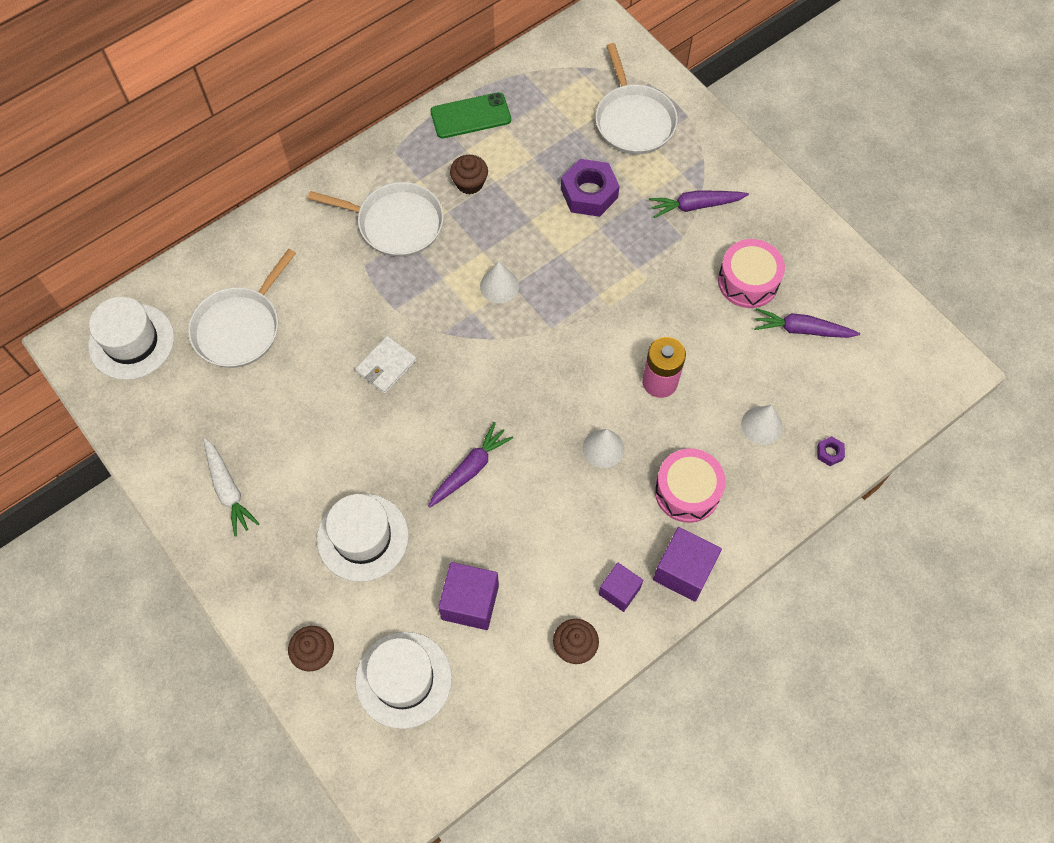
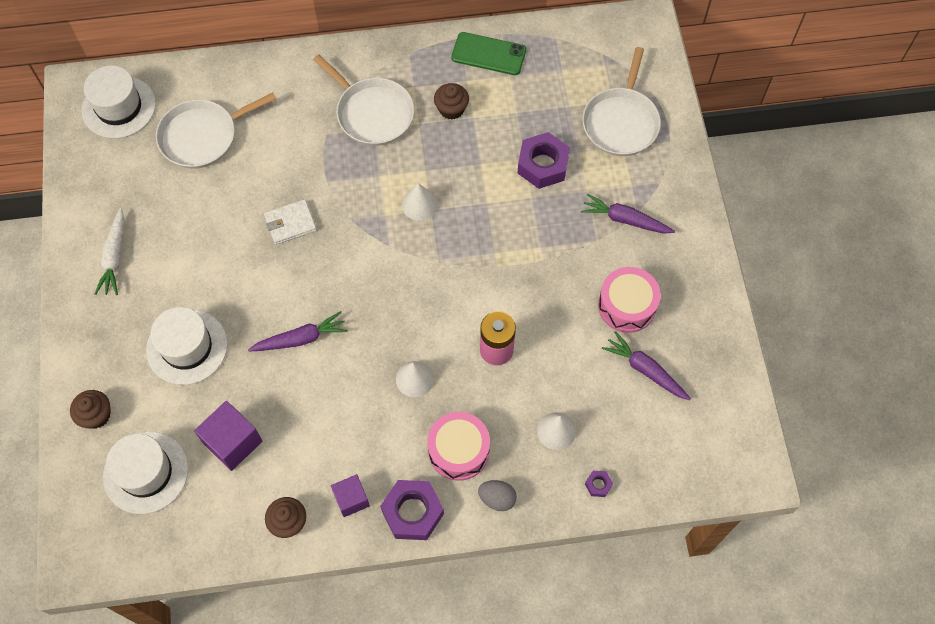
camera: 30 degrees right, 0 degrees up
purple cube [653,527,722,602] -> purple nut [380,480,444,540]
none -> grey egg [478,480,517,511]

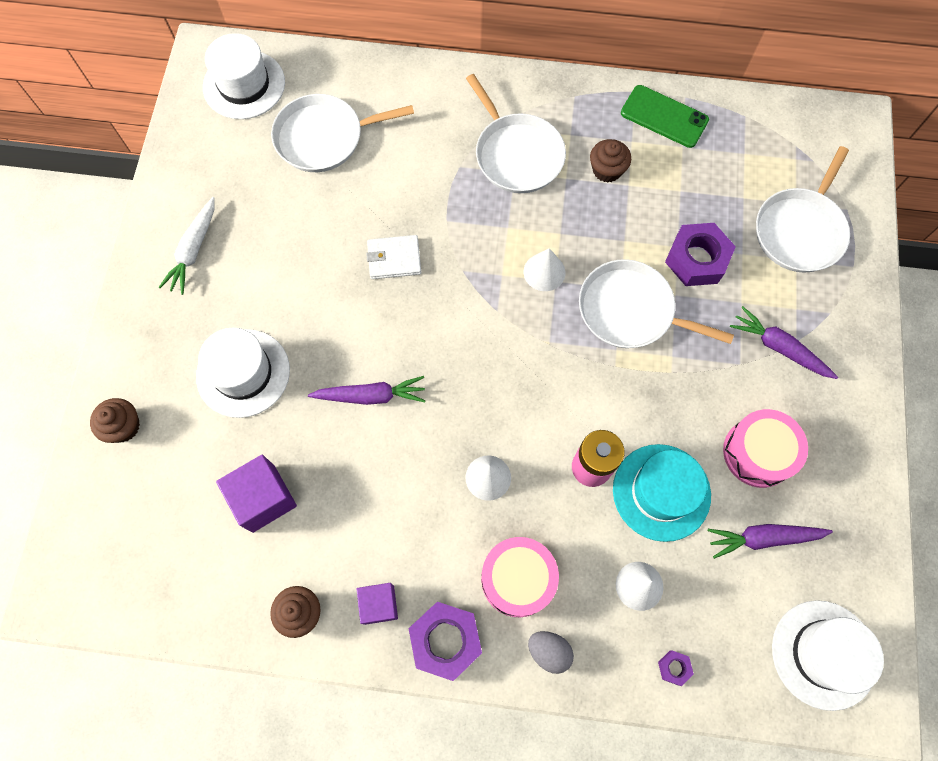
camera: 15 degrees right, 5 degrees up
white hat [103,432,189,514] -> white hat moved to [772,600,884,711]
purple carrot [602,331,691,400] -> purple carrot turned 60 degrees counterclockwise [708,524,833,559]
none -> white pan [579,259,734,348]
none -> turquoise hat [613,444,711,542]

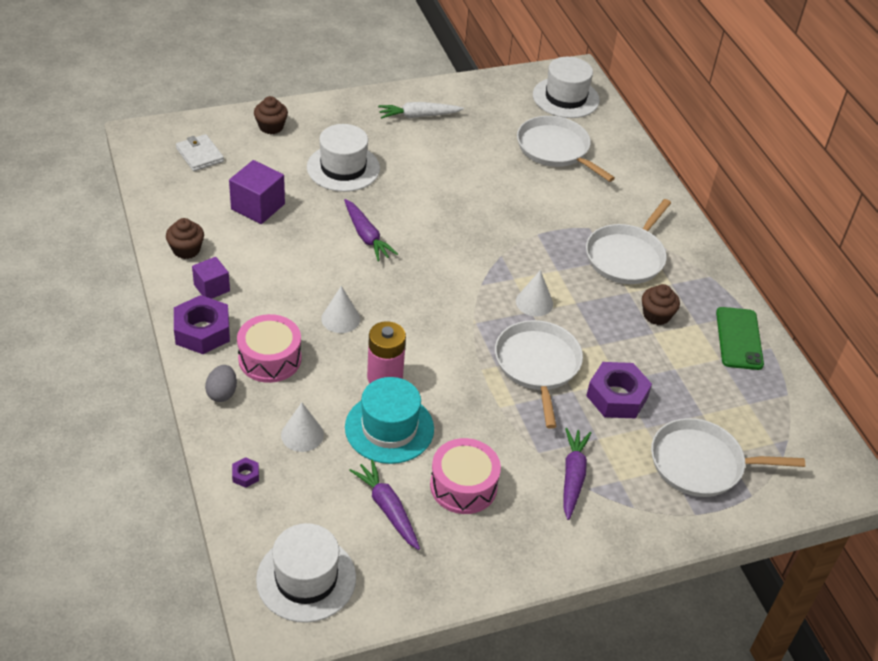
camera: 60 degrees right, 25 degrees down
white wallet [366,235,421,279] -> white wallet moved to [176,134,224,171]

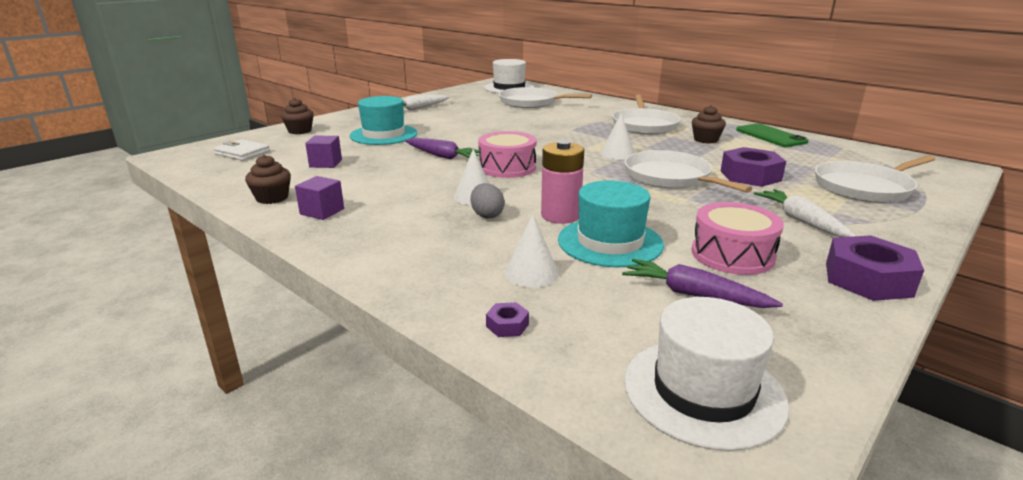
camera: 25 degrees left, 20 degrees down
purple nut [174,295,230,354] -> purple nut moved to [826,235,924,301]
grey egg [205,365,237,402] -> grey egg moved to [471,183,505,218]
purple cube [229,160,285,224] -> purple cube [305,135,342,168], size x0.65
pink drum [237,314,301,383] -> pink drum moved to [478,131,537,178]
white hat [307,124,380,192] -> turquoise hat [350,96,418,145]
purple carrot [563,428,591,520] -> white carrot [754,189,856,237]

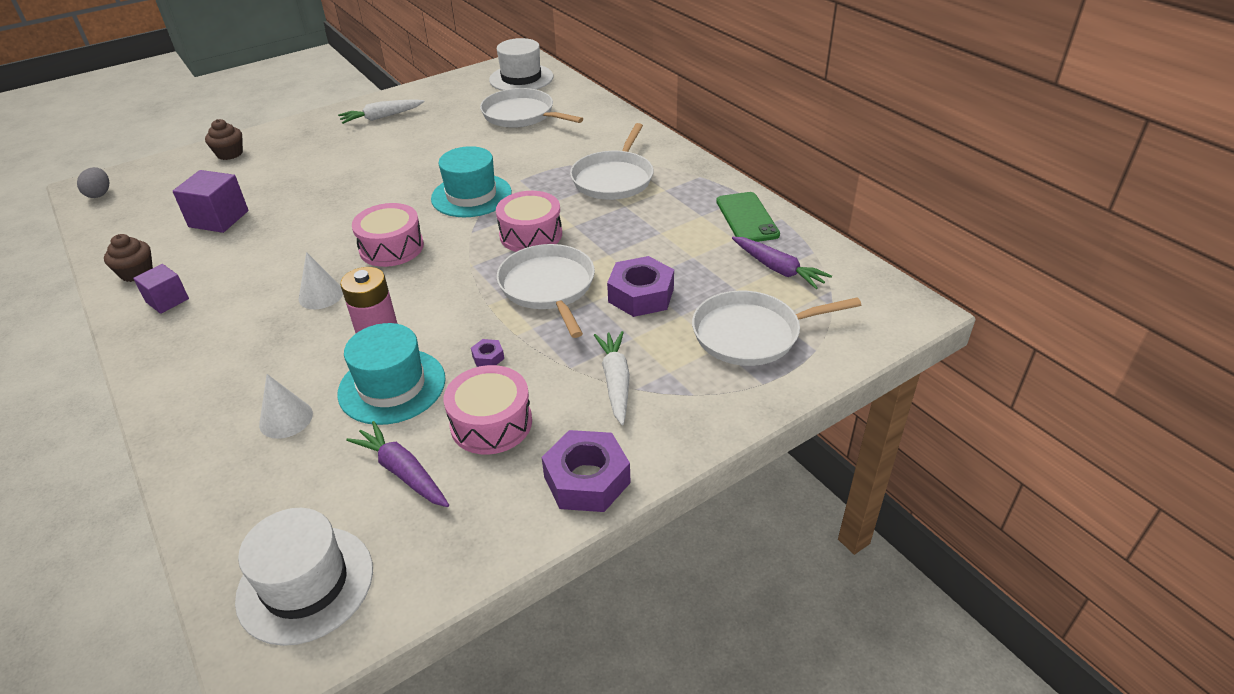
camera: 15 degrees right, 15 degrees up
white wallet [213,139,270,161] -> none
purple cube [305,135,342,168] -> purple cube [173,170,249,233], size x1.55
turquoise hat [350,96,418,145] -> turquoise hat moved to [431,146,512,217]
purple carrot [405,138,479,159] -> purple carrot moved to [732,237,832,289]
grey egg [471,183,505,218] -> grey egg moved to [77,167,109,198]
purple nut [486,302,529,337] -> purple nut moved to [471,339,504,367]
white cone [600,113,635,160] -> pink drum [496,191,562,252]
brown cupcake [692,105,726,143] -> none

